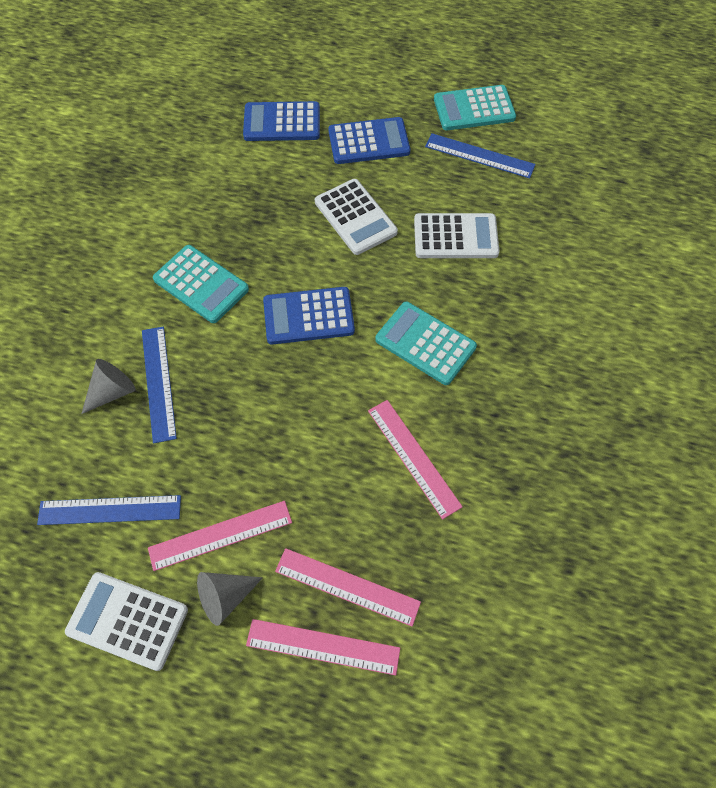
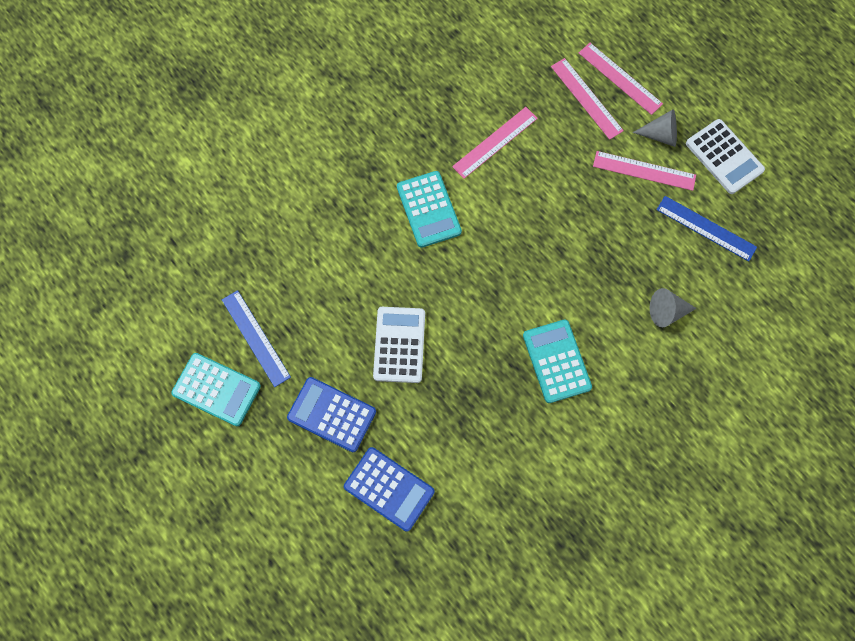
camera: 145 degrees left, 10 degrees up
blue ruler [142,327,177,443] -> none
blue calculator [263,287,355,344] -> none
pink ruler [368,400,463,519] -> pink ruler turned 45 degrees clockwise [452,107,538,179]
white calculator [414,213,499,258] -> none

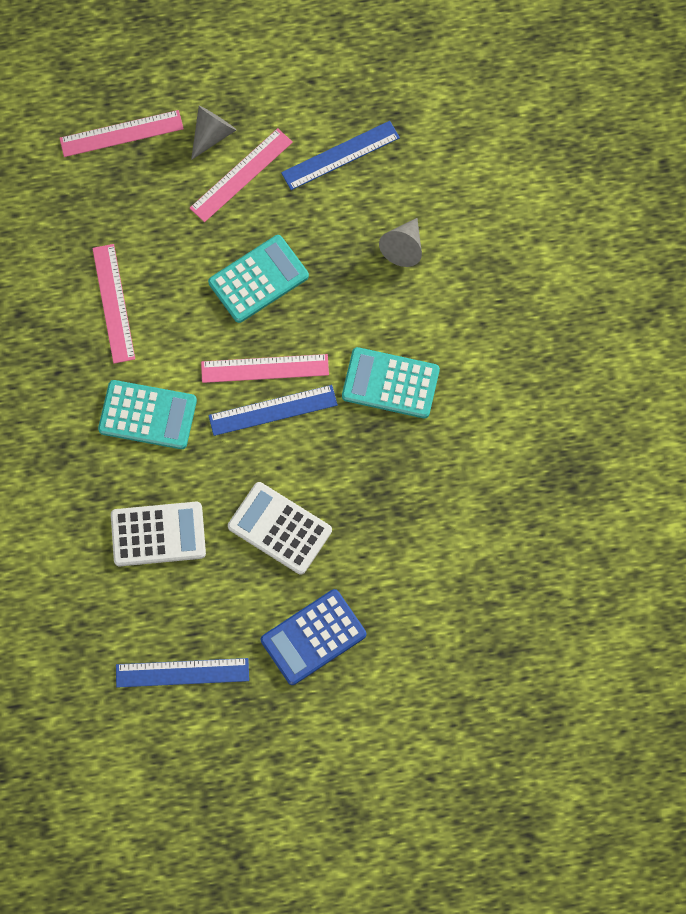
camera: 60 degrees left, 0 degrees up
turquoise calculator [171,353,261,426] -> turquoise calculator moved to [208,235,309,323]
blue calculator [344,447,435,531] -> none
pink ruler [551,58,624,140] -> pink ruler moved to [201,354,329,383]
white calculator [686,119,765,194] -> white calculator moved to [111,502,206,566]
none -> blue ruler [208,385,338,436]

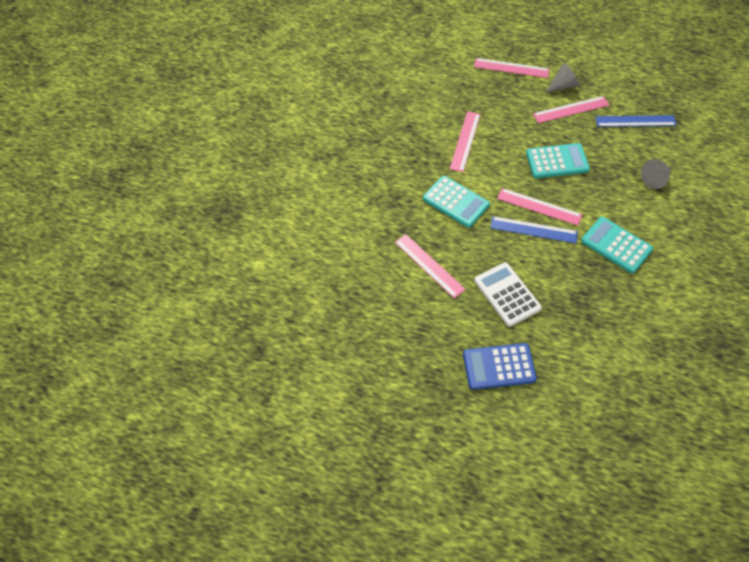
camera: 30 degrees right, 15 degrees down
white calculator [111,502,206,566] -> pink ruler [395,234,466,298]
blue ruler [116,658,249,688] -> none

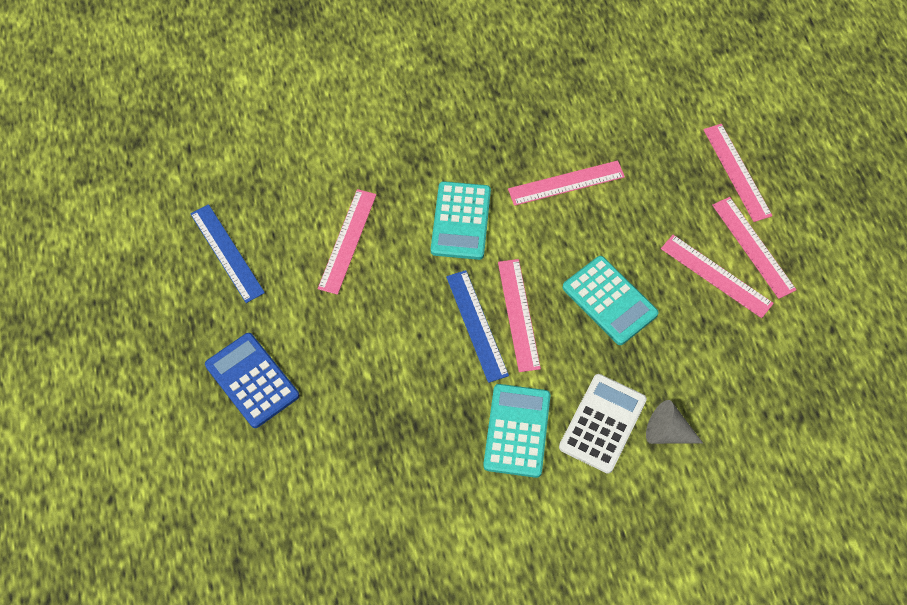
camera: 55 degrees right, 5 degrees up
white calculator [474,262,542,327] -> white calculator moved to [559,374,647,474]
grey cone [545,63,579,93] -> pink ruler [712,197,796,299]
blue ruler [596,115,676,127] -> blue ruler moved to [190,204,265,303]

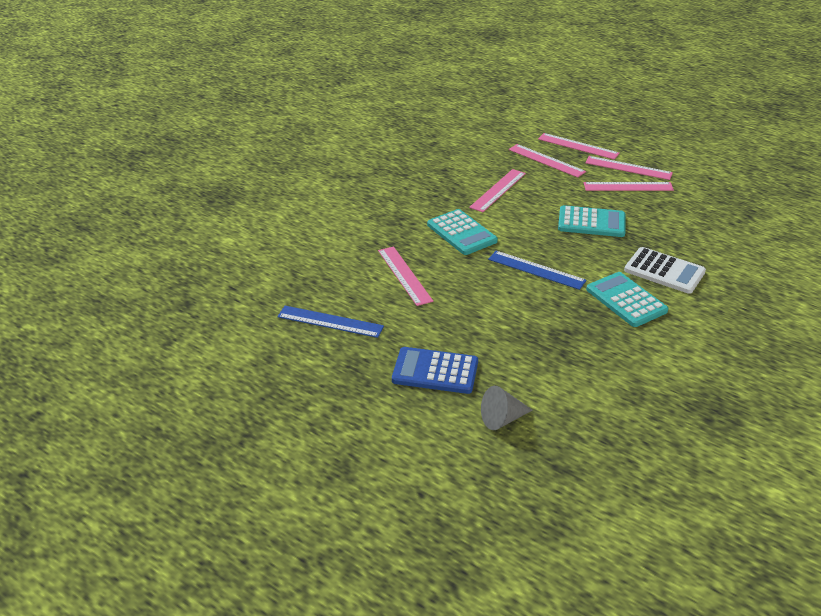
camera: 40 degrees left, 25 degrees down
pink ruler [498,259,541,372] -> pink ruler moved to [509,144,586,178]
white calculator [559,374,647,474] -> white calculator turned 135 degrees clockwise [624,247,706,294]
grey cone [646,400,703,444] -> grey cone moved to [481,386,532,430]

